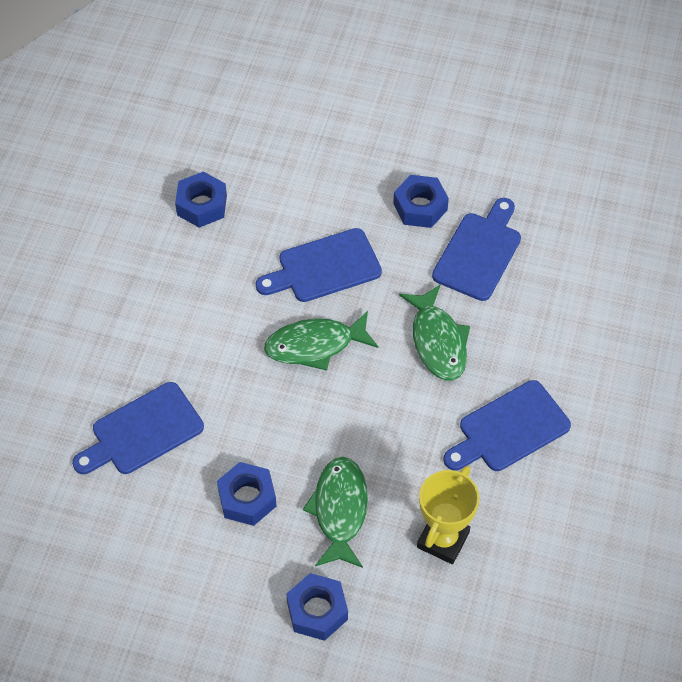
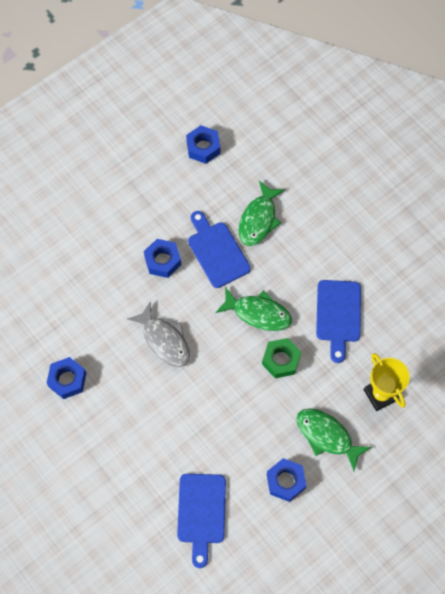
camera: 55 degrees left, 10 degrees up
blue cutting board [256,228,382,302] -> grey fish [127,302,190,367]
green fish [264,311,378,371] -> green fish moved to [239,181,285,246]
blue nut [286,573,348,641] -> blue nut moved to [186,125,220,164]
none -> green nut [262,338,301,378]

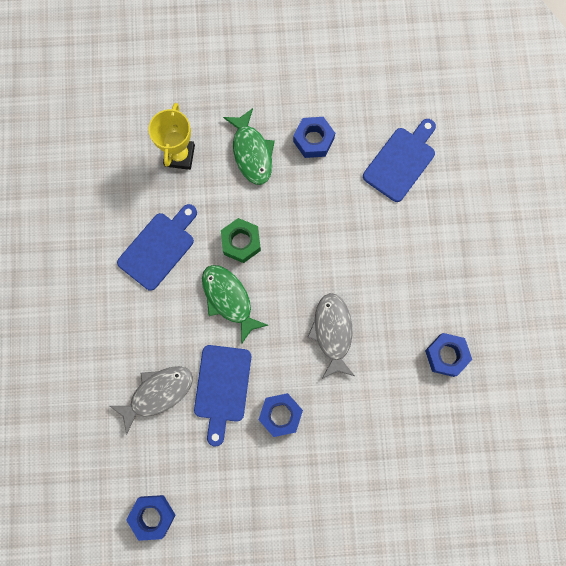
camera: 145 degrees left, 10 degrees up
green fish [239,181,285,246] -> grey fish [110,366,193,435]

